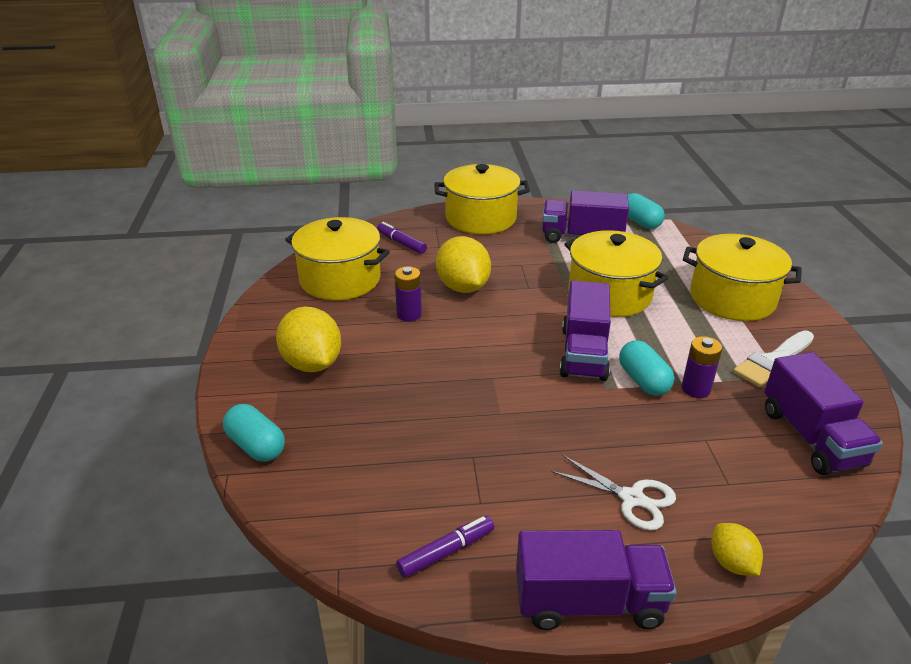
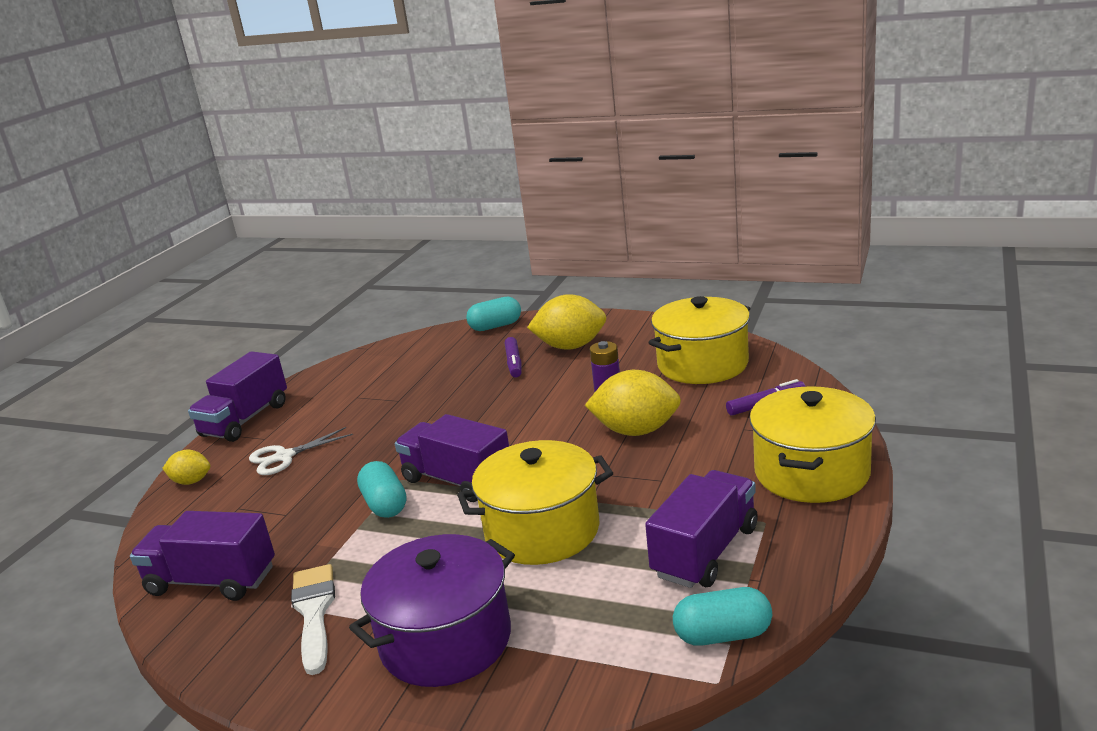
camera: 120 degrees right, 10 degrees down
purple marker [396,516,494,578] -> purple marker moved to [505,337,522,377]
turquoise capsule [619,340,674,396] -> turquoise capsule turned 60 degrees clockwise [357,461,407,518]
purple battery [682,336,722,398] -> none
yellow pot [683,234,802,321] -> purple pot [349,534,515,687]

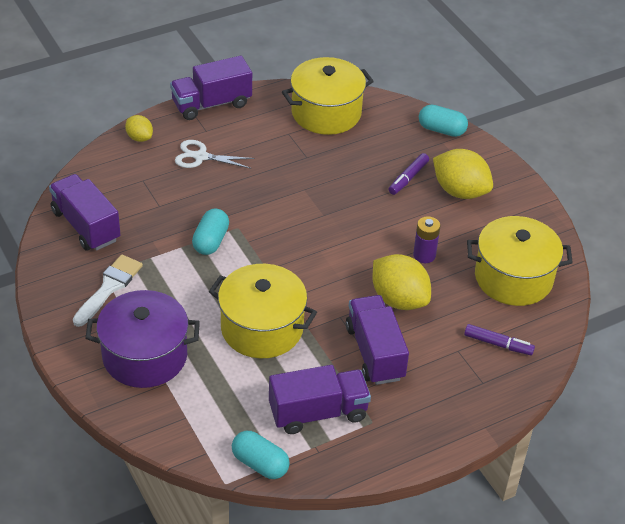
camera: 35 degrees right, 20 degrees up
purple truck [395,414,509,502] -> purple truck moved to [346,295,409,385]
yellow pot [749,386,876,503] -> yellow pot moved to [282,57,374,135]

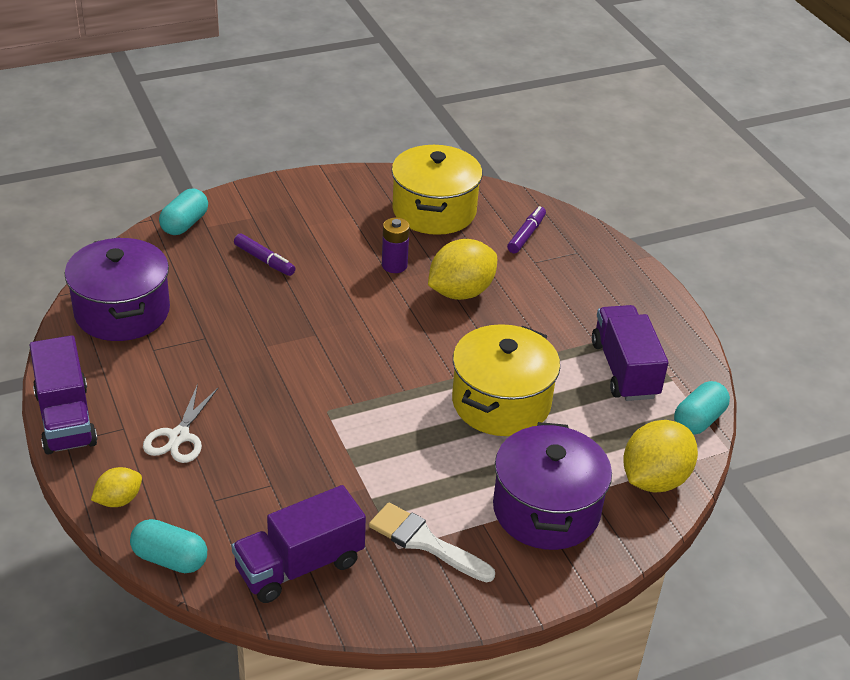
camera: 85 degrees left, 5 degrees down
turquoise capsule [192,208,229,255] -> turquoise capsule moved to [130,519,207,573]
yellow pot [282,57,374,135] -> purple pot [65,237,170,341]
purple truck [346,295,409,385] -> none
yellow lemon [433,149,493,199] -> yellow lemon moved to [623,420,698,492]

